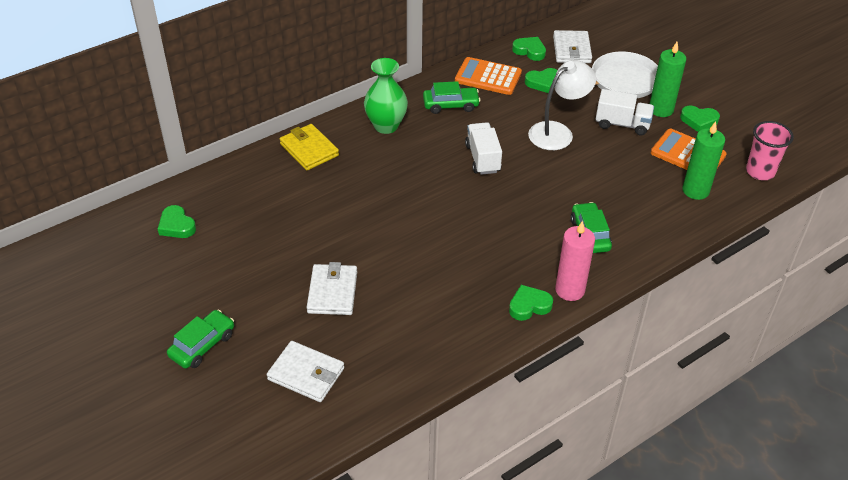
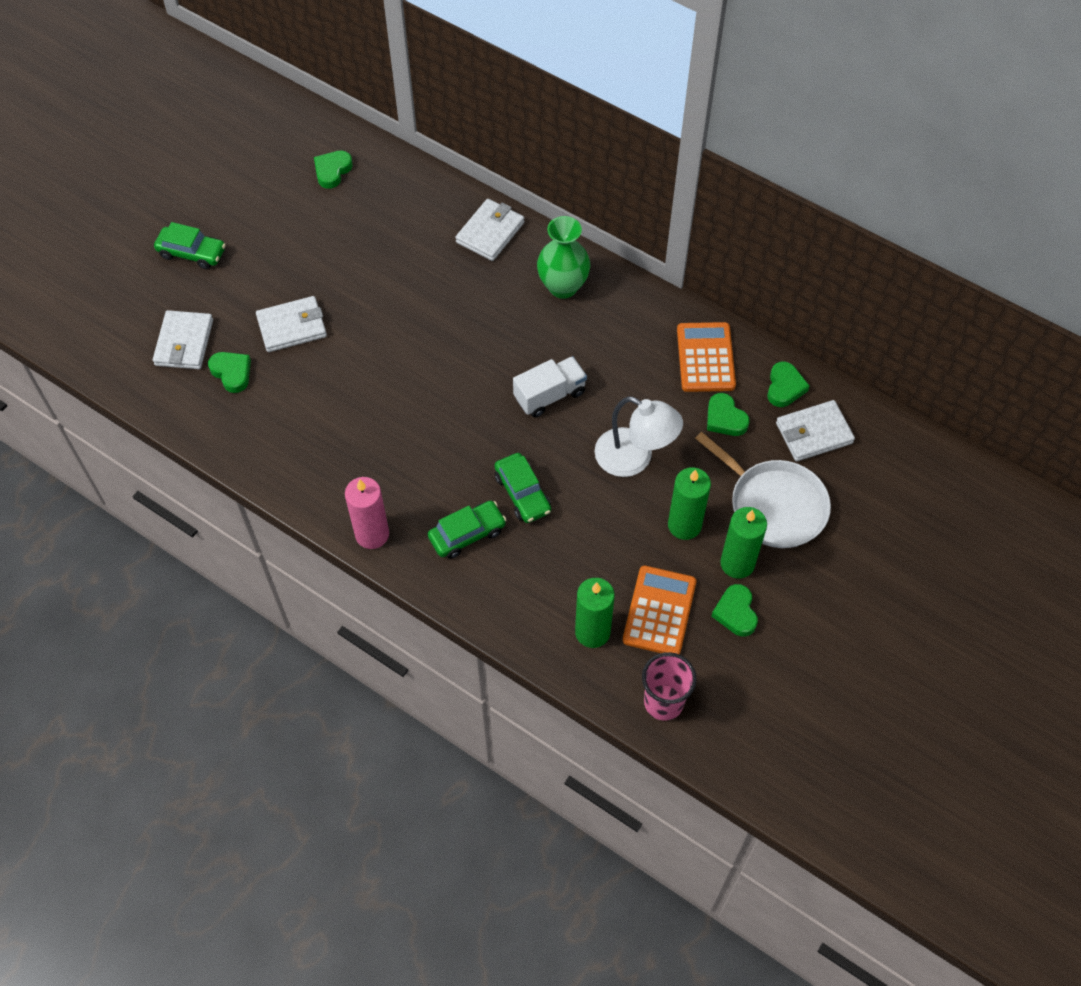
camera: 70 degrees right, 15 degrees up
yellow wallet [279,124,339,170] -> white wallet [455,199,524,261]
green car [423,81,481,114] -> green car moved to [494,453,551,523]
green heart [509,285,553,321] -> green heart moved to [208,352,251,393]
white truck [596,89,654,135] -> green candle [668,467,711,540]

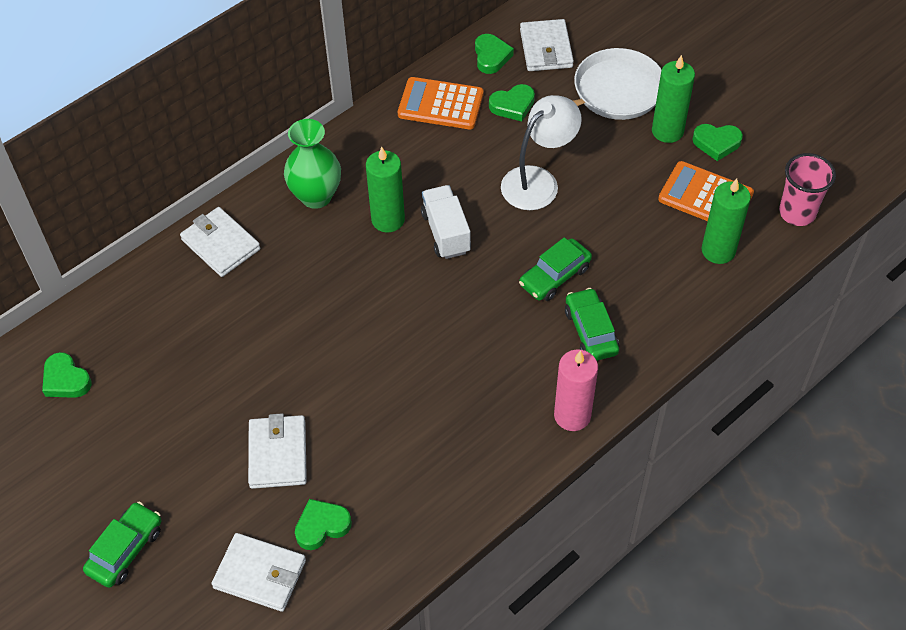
camera: 75 degrees left, 5 degrees down
green car [494,453,551,523] -> green car turned 150 degrees clockwise [519,237,592,301]
green candle [668,467,711,540] -> green candle moved to [366,147,405,233]
green heart [767,362,810,407] -> green heart turned 60 degrees clockwise [475,34,514,74]

